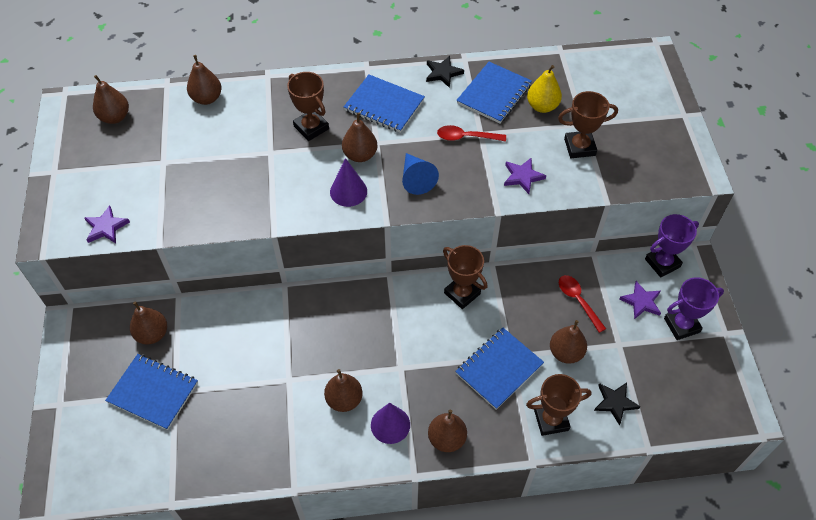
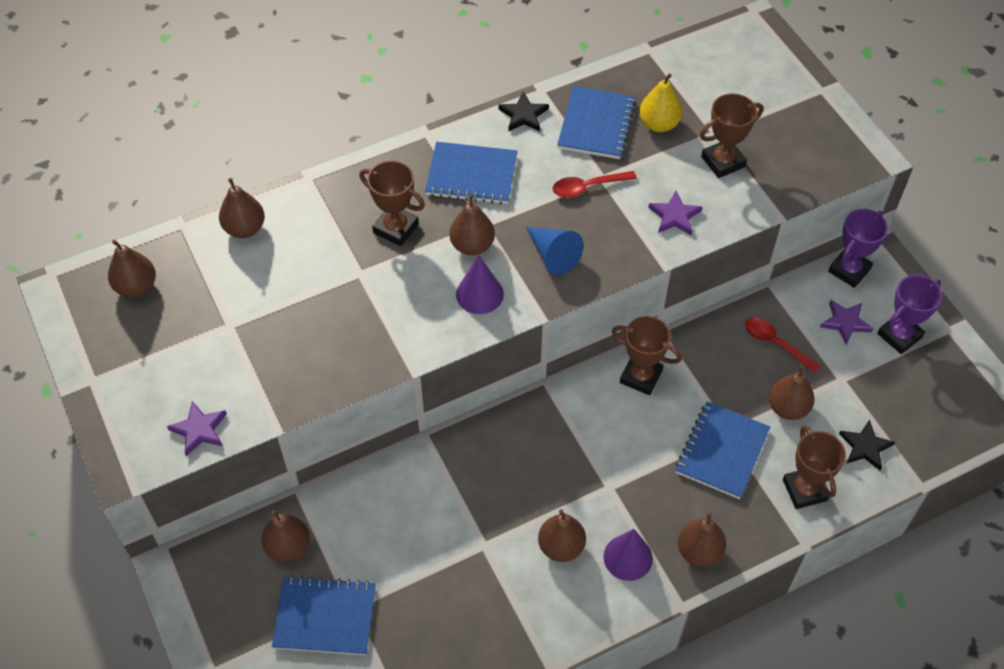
camera: 20 degrees left, 0 degrees up
brown trophy [526,374,591,436] -> brown trophy turned 75 degrees counterclockwise [783,425,846,509]

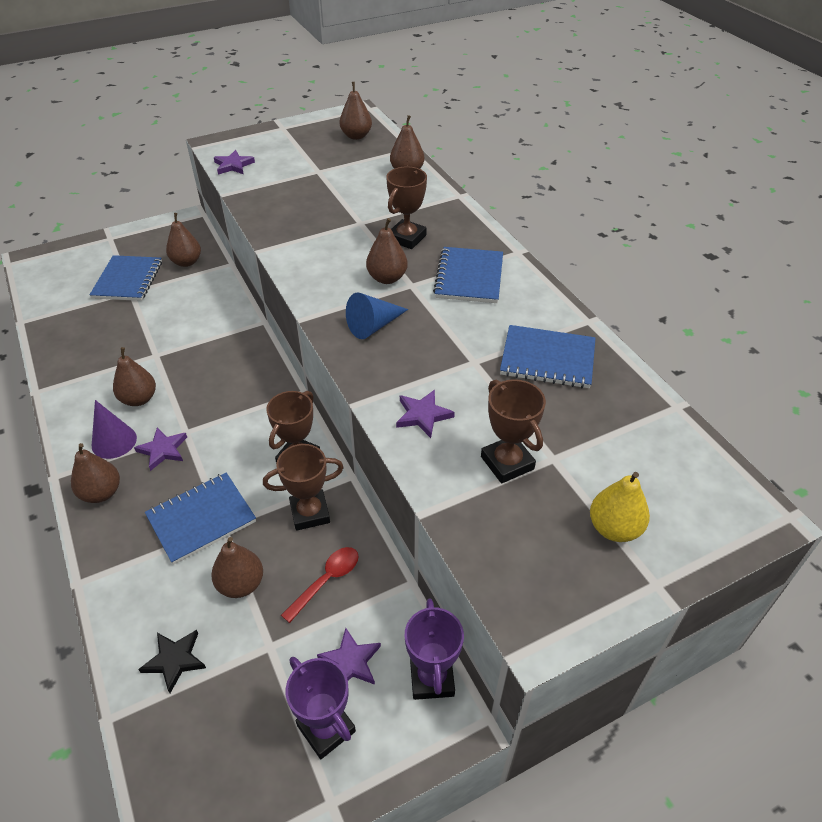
camera: 90 degrees right, 10 degrees down
purple cone [456,255,504,314] -> none
black star [499,91,549,131] -> none
red spoon [553,171,637,197] -> none
yellow pear [639,73,682,132] -> yellow pear moved to [590,472,650,542]
blue notebook [676,402,770,499] -> blue notebook turned 60 degrees counterclockwise [145,473,256,565]
brown trophy [783,425,846,509] -> brown trophy moved to [263,444,344,531]
purple trophy [828,209,888,288] -> purple trophy turned 45 degrees clockwise [405,598,464,700]
none -> purple star [134,428,187,471]

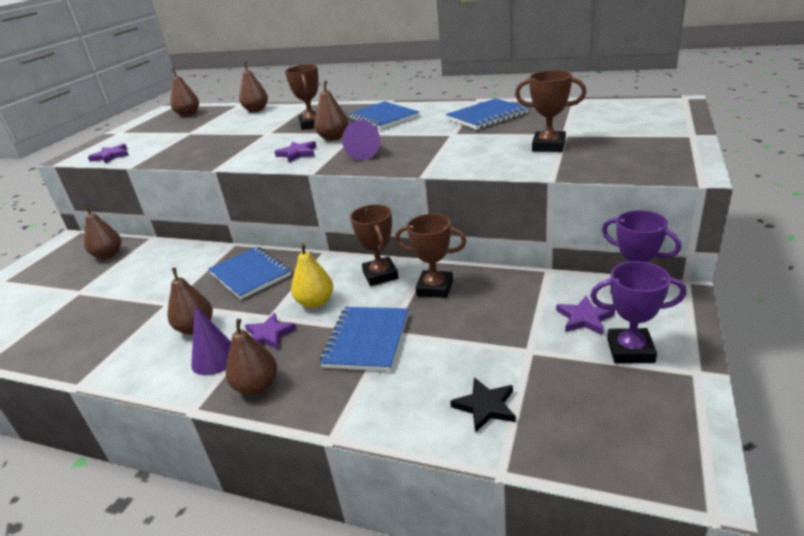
camera: 40 degrees left, 15 degrees down
blue notebook [89,255,162,301] -> blue notebook moved to [208,247,291,299]
brown pear [211,537,263,598] -> none
brown trophy [263,444,344,531] -> brown trophy turned 75 degrees clockwise [395,214,466,298]
red spoon [281,547,359,623] -> none
blue cone [346,292,408,339] -> purple cone [342,120,380,160]
purple star [396,390,455,438] -> purple star moved to [275,141,316,162]
yellow pear [590,472,650,542] -> yellow pear moved to [291,243,333,308]

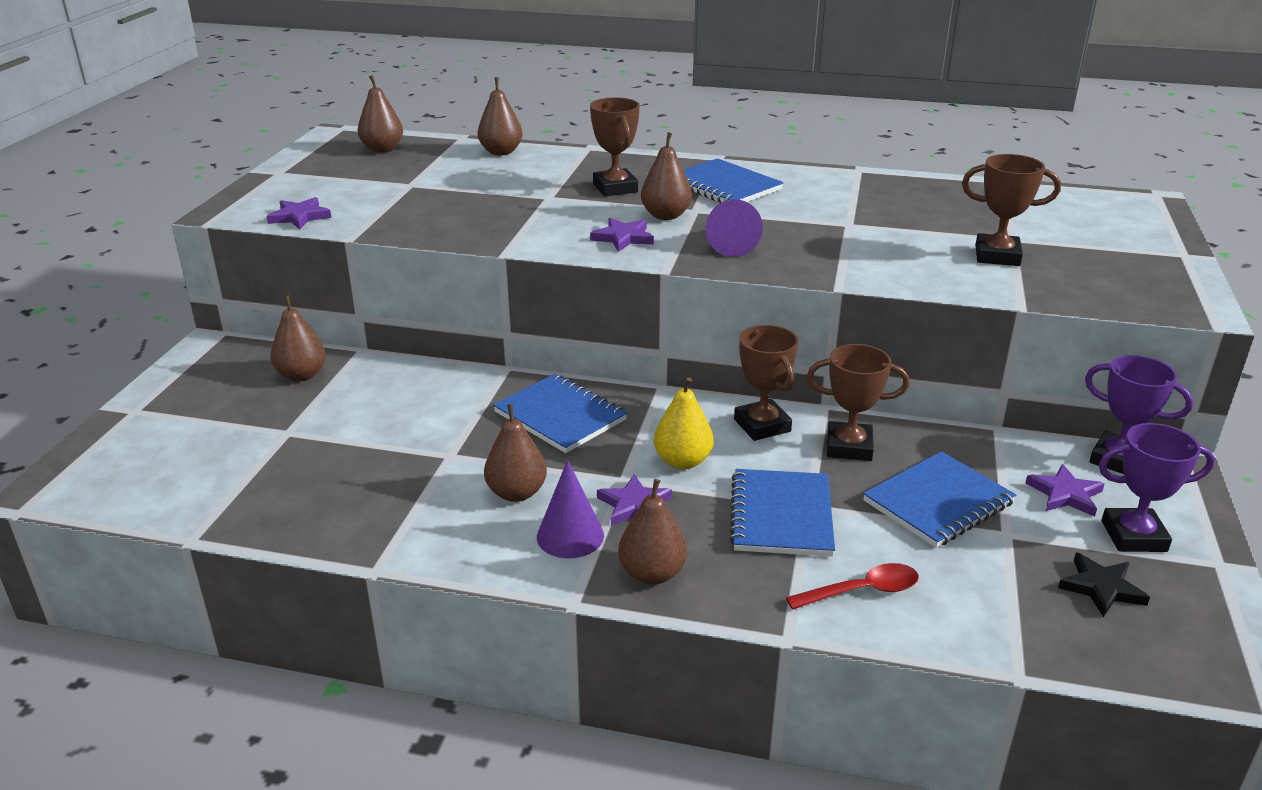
camera: 10 degrees left, 0 degrees up
blue notebook [446,98,528,130] -> blue notebook moved to [863,451,1016,548]
black star [450,378,516,433] -> black star moved to [1058,553,1150,617]
none -> red spoon [786,563,919,610]

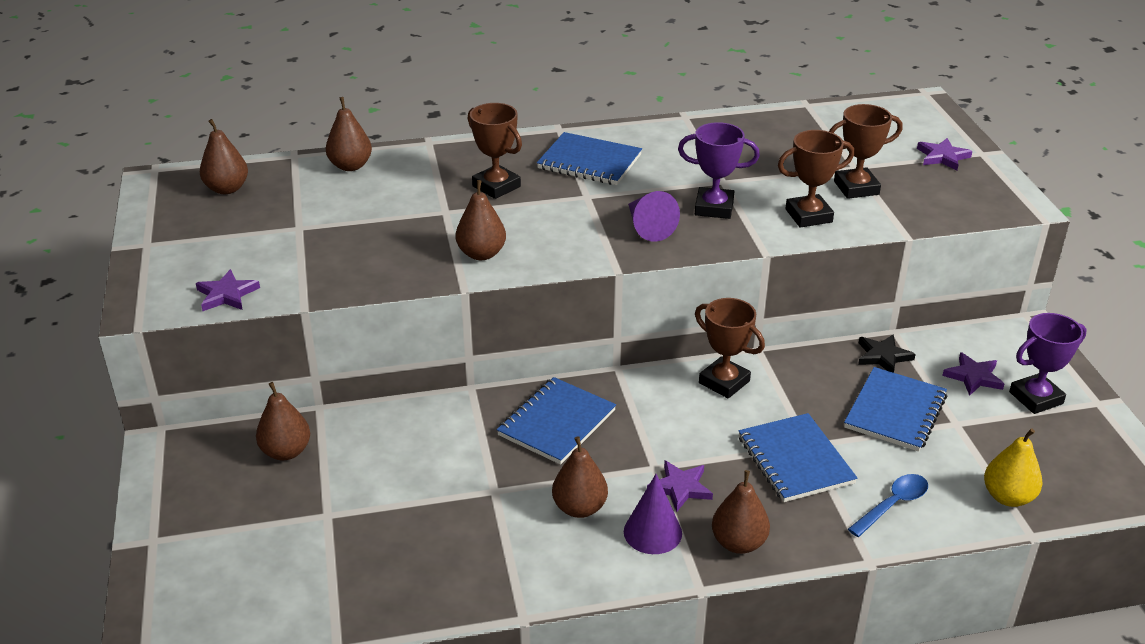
camera: 25 degrees left, 5 degrees up
blue notebook [493,374,627,453] -> blue notebook turned 75 degrees counterclockwise [497,377,616,465]
purple star [590,218,654,252] -> purple star moved to [917,138,972,171]
brown pear [641,132,692,220] -> brown pear moved to [456,180,506,260]
yellow pear [654,377,713,469] -> yellow pear moved to [984,428,1043,507]
red spoon [786,563,919,610] -> blue spoon [848,474,928,537]
brown trophy [807,344,910,461] -> brown trophy moved to [778,130,854,228]
black star [1058,553,1150,617] -> black star moved to [858,334,916,373]
purple trophy [1085,355,1193,474] -> purple trophy moved to [678,122,760,219]

